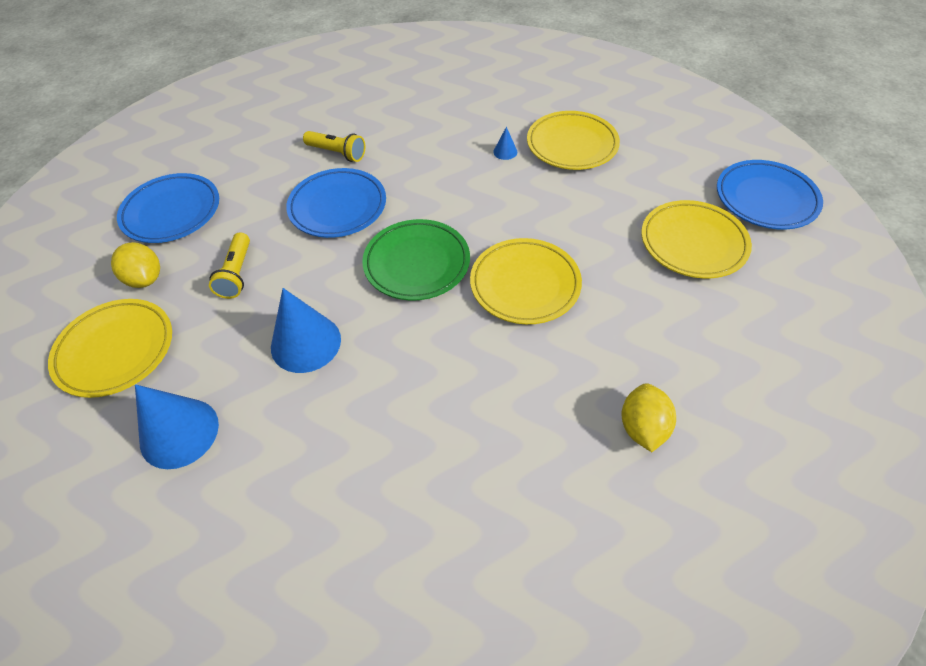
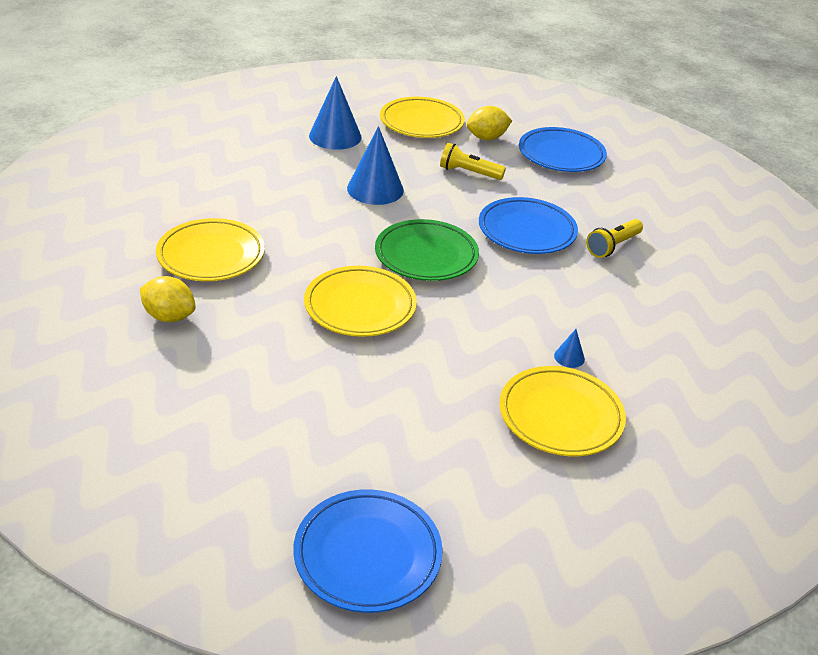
camera: 105 degrees right, 15 degrees down
yellow plate [641,200,752,278] -> yellow plate moved to [156,218,265,281]

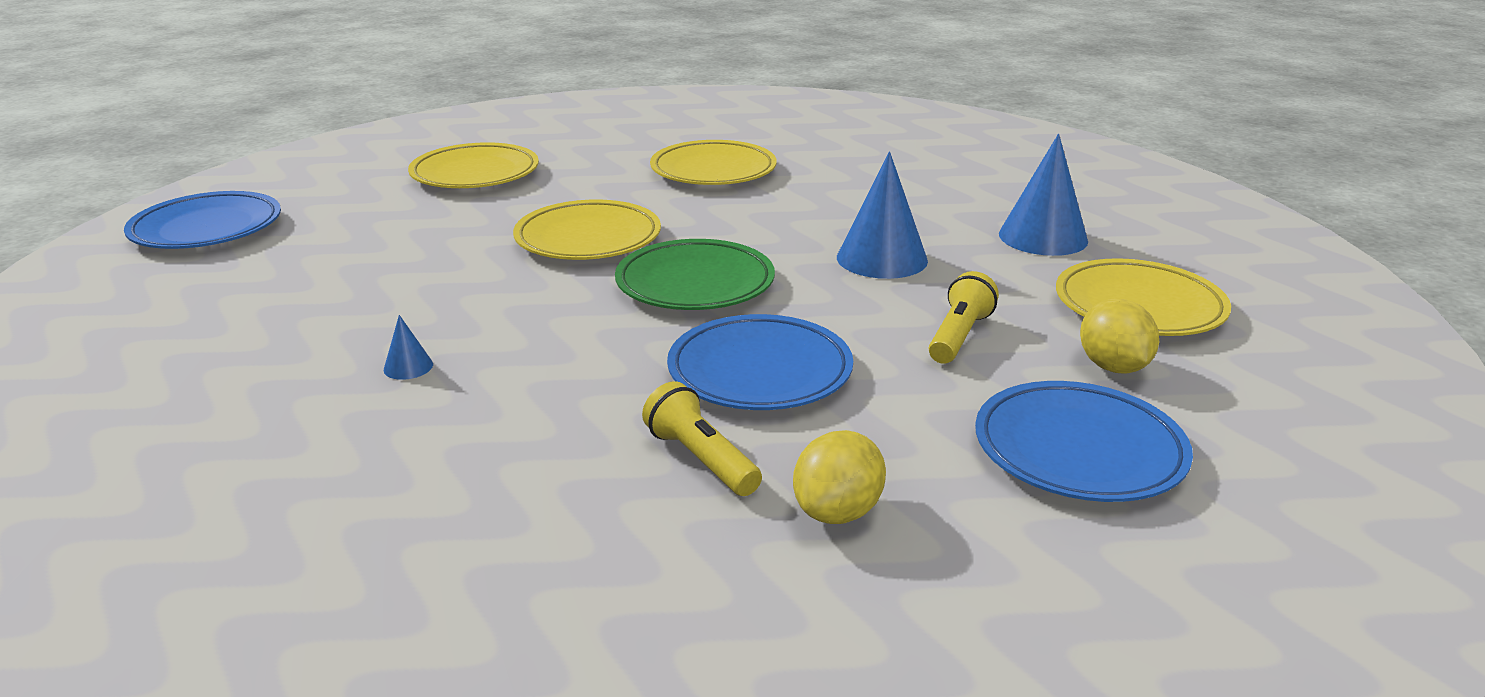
camera: 100 degrees right, 10 degrees down
yellow lemon [140,276,196,322] -> yellow lemon moved to [793,430,886,524]
yellow plate [499,366,626,456] -> yellow plate moved to [408,142,539,188]

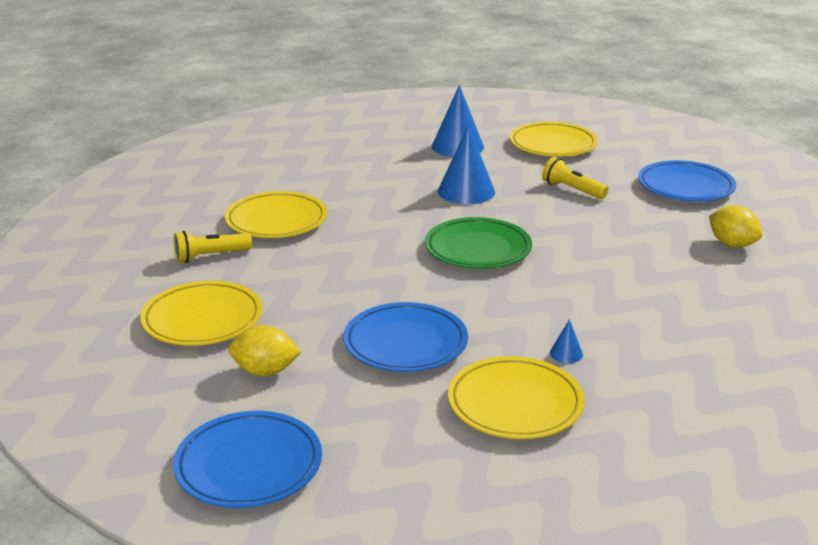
camera: 75 degrees left, 0 degrees up
yellow plate [513,199,661,260] -> yellow plate moved to [448,356,585,439]
yellow flashlight [642,381,762,496] -> yellow flashlight moved to [174,231,252,263]
blue plate [667,314,853,410] -> blue plate moved to [343,302,468,372]
yellow lemon [1080,299,1159,374] -> yellow lemon moved to [228,325,301,376]

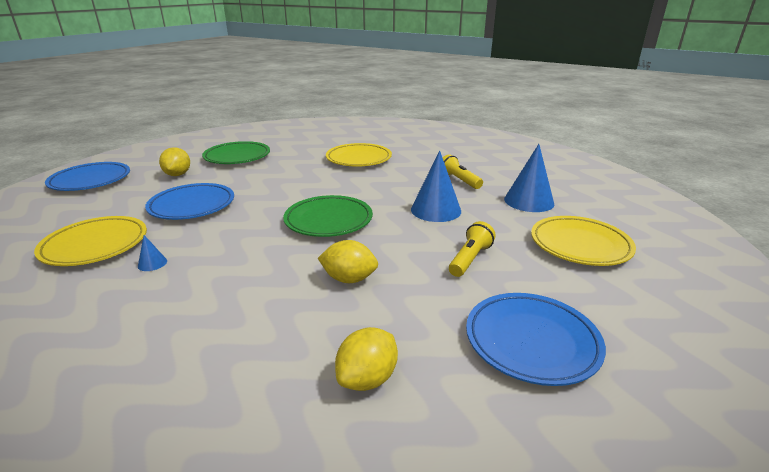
camera: 80 degrees right, 0 degrees up
yellow plate [140,281,263,346] -> green plate [202,141,270,164]
yellow flashlight [174,231,252,263] -> yellow flashlight moved to [443,154,483,189]
none -> yellow lemon [318,240,378,283]

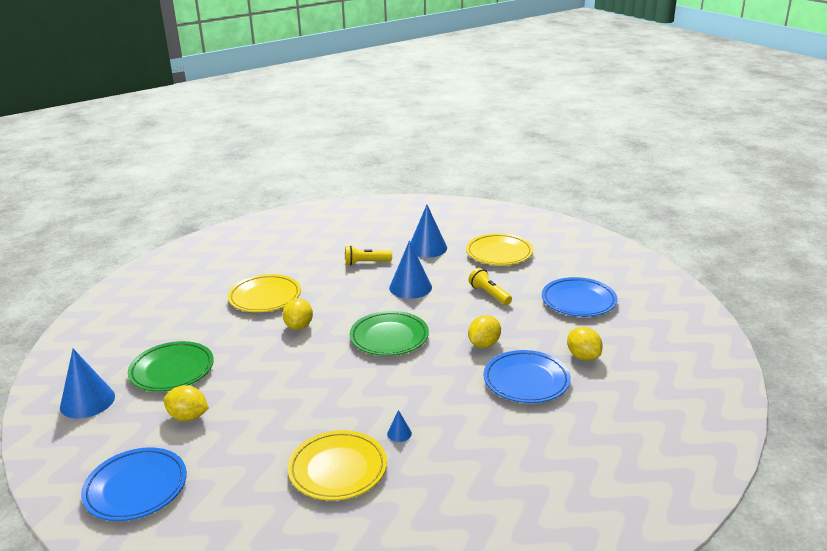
camera: 65 degrees left, 0 degrees up
blue plate [145,183,234,220] -> blue plate moved to [484,350,571,403]
none -> blue cone [60,349,115,419]
none -> yellow lemon [282,298,313,330]

